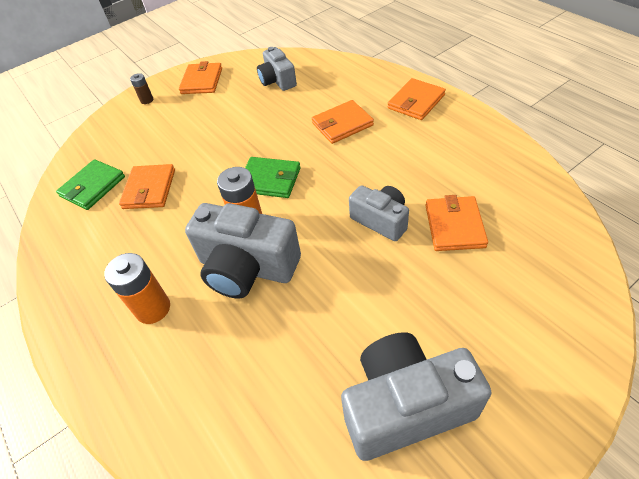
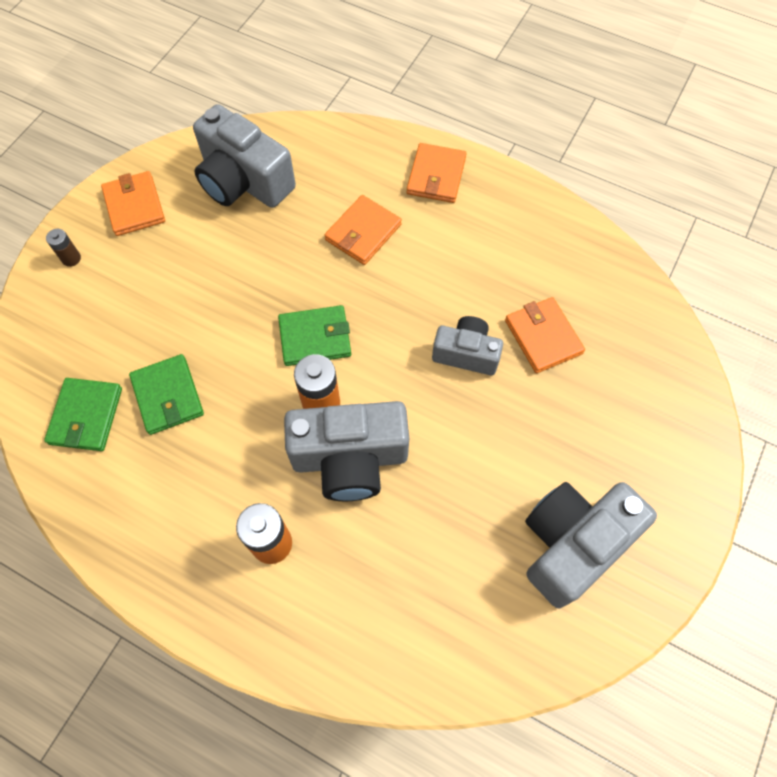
camera: 30 degrees left, 15 degrees up
orange wallet [119,164,175,209] -> green wallet [129,354,204,435]
grey camera [257,47,297,91] -> grey camera [193,104,296,208], size x1.68

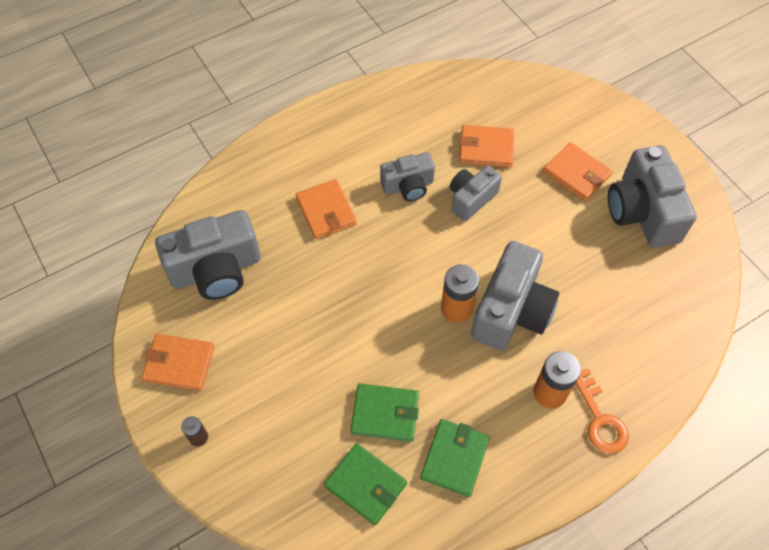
camera: 60 degrees left, 5 degrees down
green wallet [278,305,351,366] -> green wallet moved to [420,419,490,497]
orange wallet [407,143,467,203] -> orange wallet moved to [543,142,613,201]
none -> grey camera [380,152,435,201]
none -> orange key [576,368,629,454]

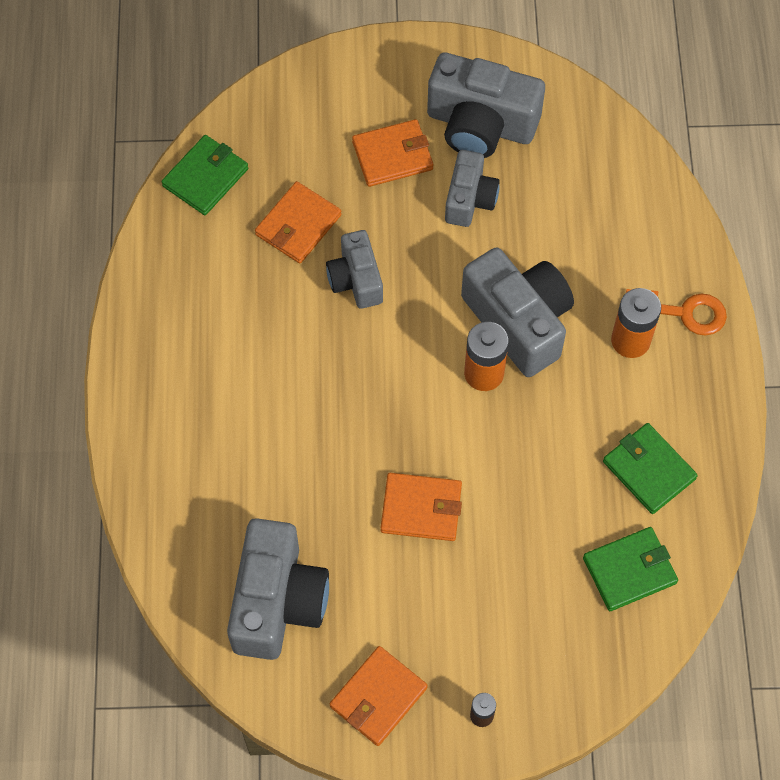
camera: 60 degrees left, 5 degrees up
orange wallet [296,179,357,239] -> orange wallet moved to [381,473,462,541]
green wallet [351,384,419,442] -> green wallet moved to [161,135,248,215]
grey camera [380,152,435,201] -> grey camera moved to [445,150,500,227]

